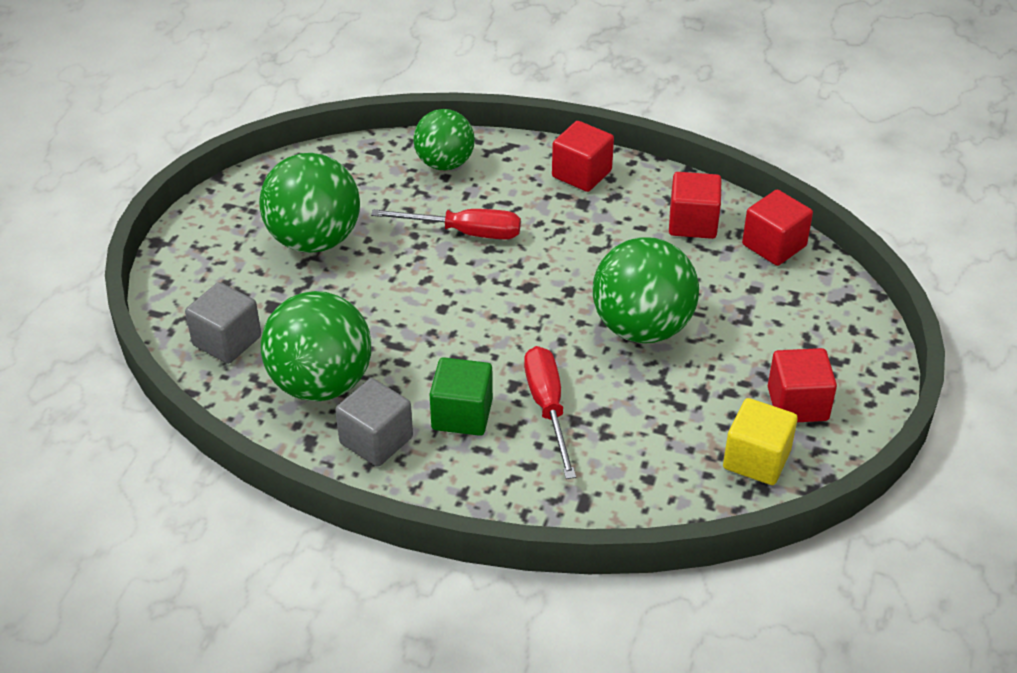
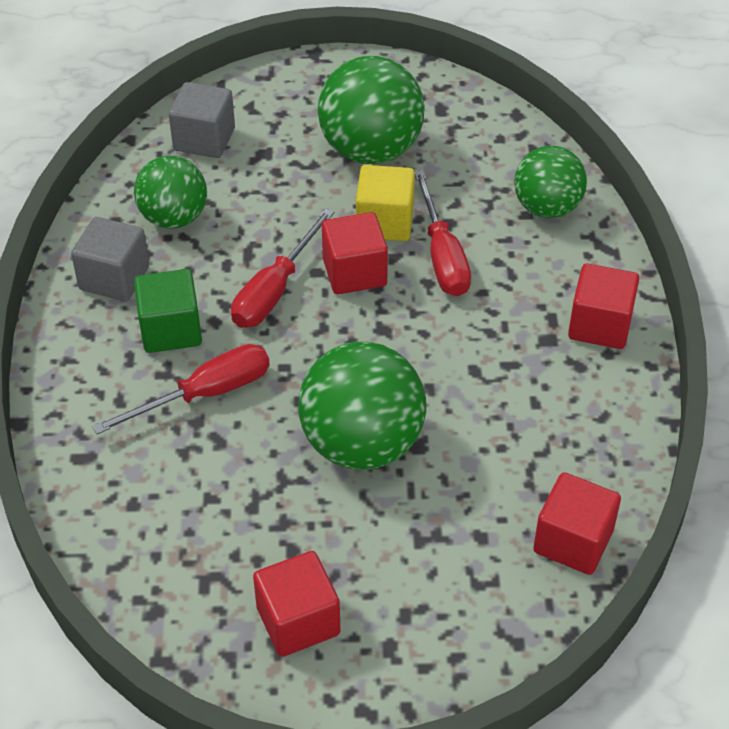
camera: 70 degrees right, 5 degrees up
green ball [261,291,371,401] -> green ball [134,156,207,229], size x0.66
red cube [669,172,721,239] -> red cube moved to [322,212,388,294]
yellow cube [723,398,798,485] -> yellow cube moved to [356,165,415,241]
none -> red screwdriver [231,208,335,328]

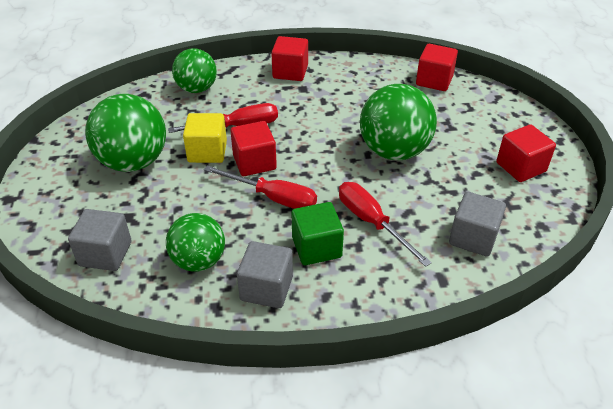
camera: 95 degrees left, 5 degrees down
none -> grey cube [449,192,506,257]

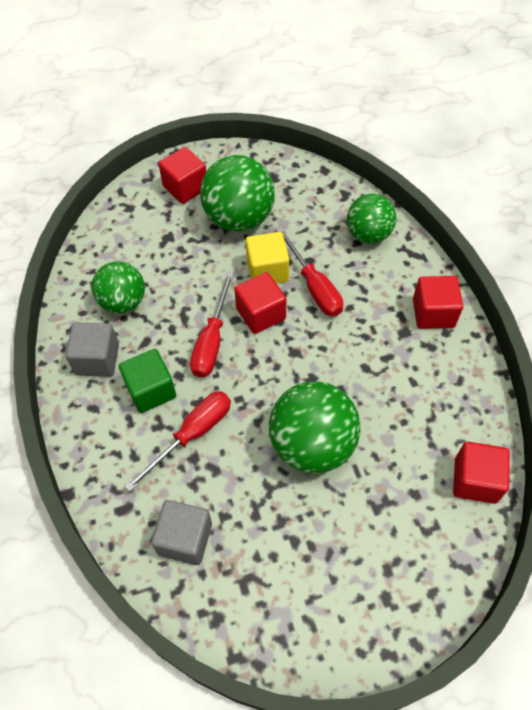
camera: 80 degrees right, 15 degrees up
grey cube [68,209,131,271] -> none
red cube [496,124,556,182] -> red cube moved to [159,147,206,204]

